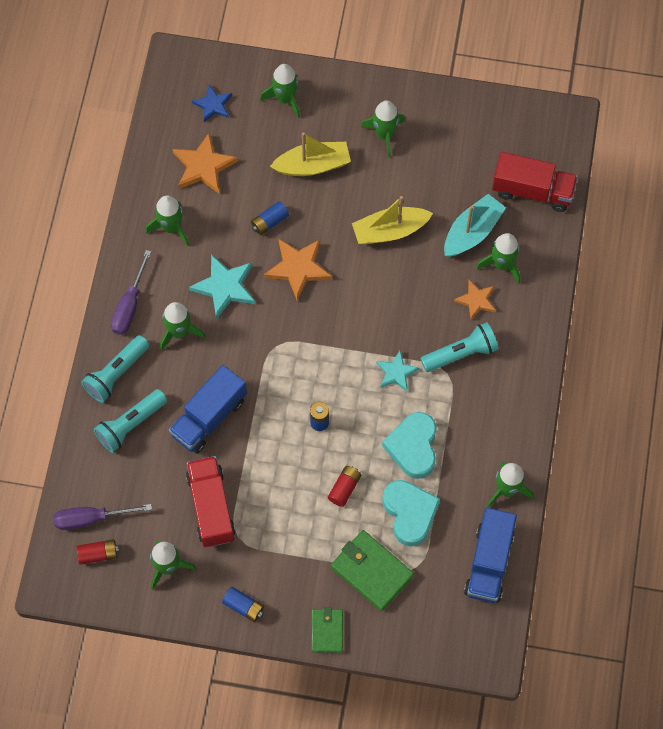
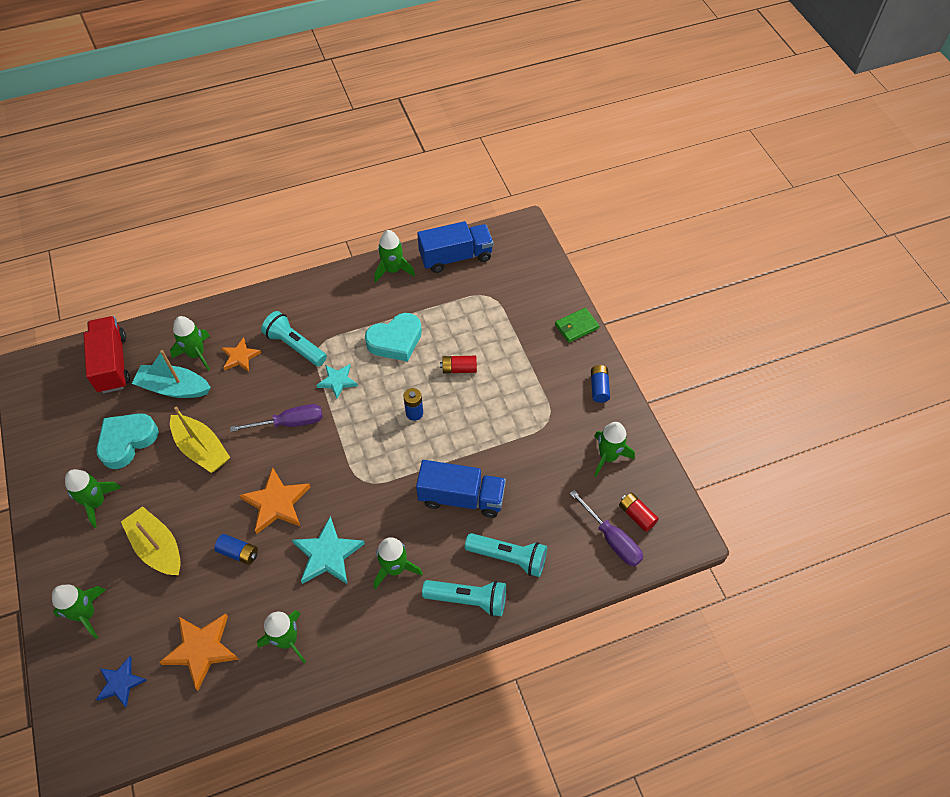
camera: 120 degrees left, 10 degrees down
purple screwdriver [111,250,151,335] -> purple screwdriver moved to [230,404,323,432]
red truck [186,456,235,547] -> none
green wallet [331,530,414,611] -> none
turquoise heart [382,480,440,546] -> turquoise heart moved to [96,413,159,469]

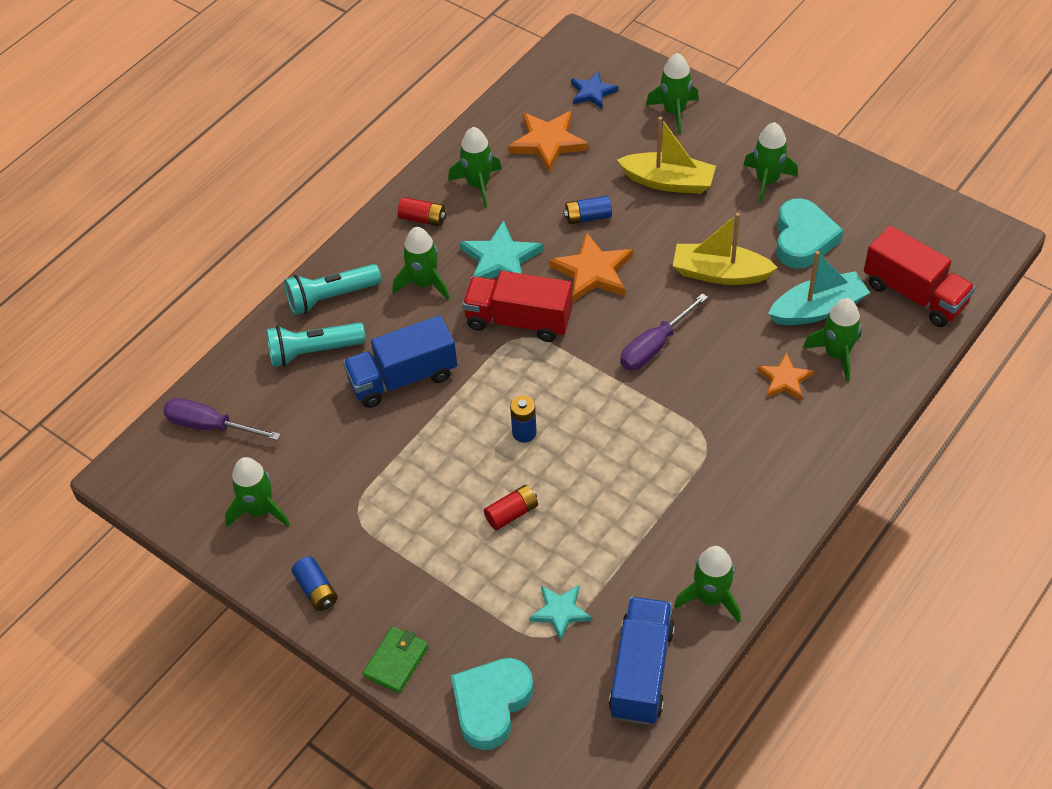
camera: 150 degrees right, 5 degrees down
turquoise flashlight [261,311,327,366] -> none
turquoise star [316,364,358,399] -> turquoise star moved to [529,585,592,641]
turquoise heart [365,313,422,362] -> turquoise heart moved to [451,658,534,750]
blue truck [417,221,493,273] -> blue truck turned 150 degrees clockwise [609,597,675,725]
red battery [619,493,659,532] -> red battery moved to [398,197,446,226]
none -> red truck [462,271,573,342]

